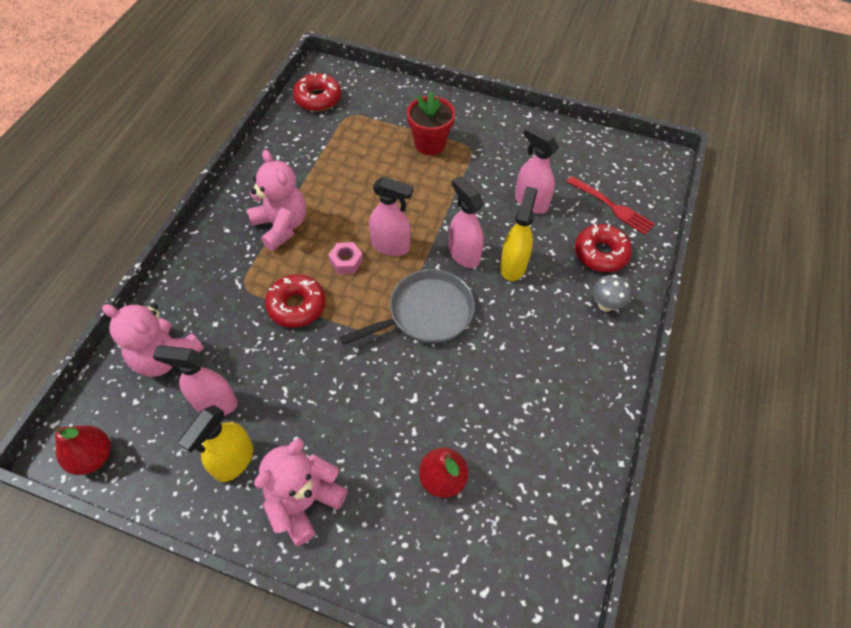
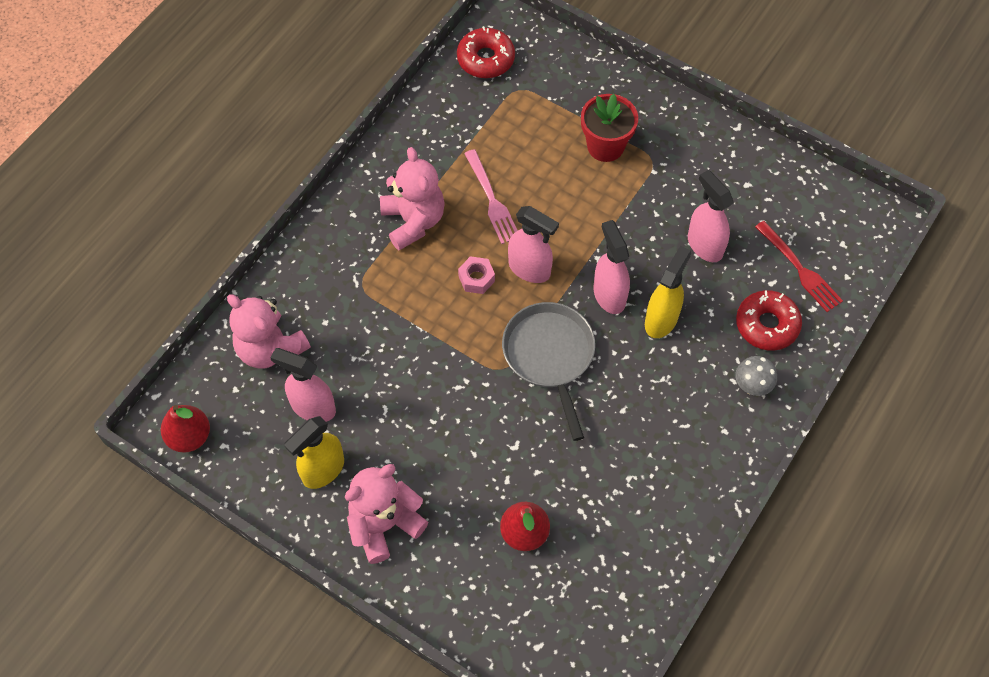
camera: 15 degrees right, 5 degrees up
red donut [265,274,325,328] -> none
grey pan [340,269,475,345] -> grey pan turned 90 degrees counterclockwise [502,302,595,441]
none -> pink fork [464,149,518,244]

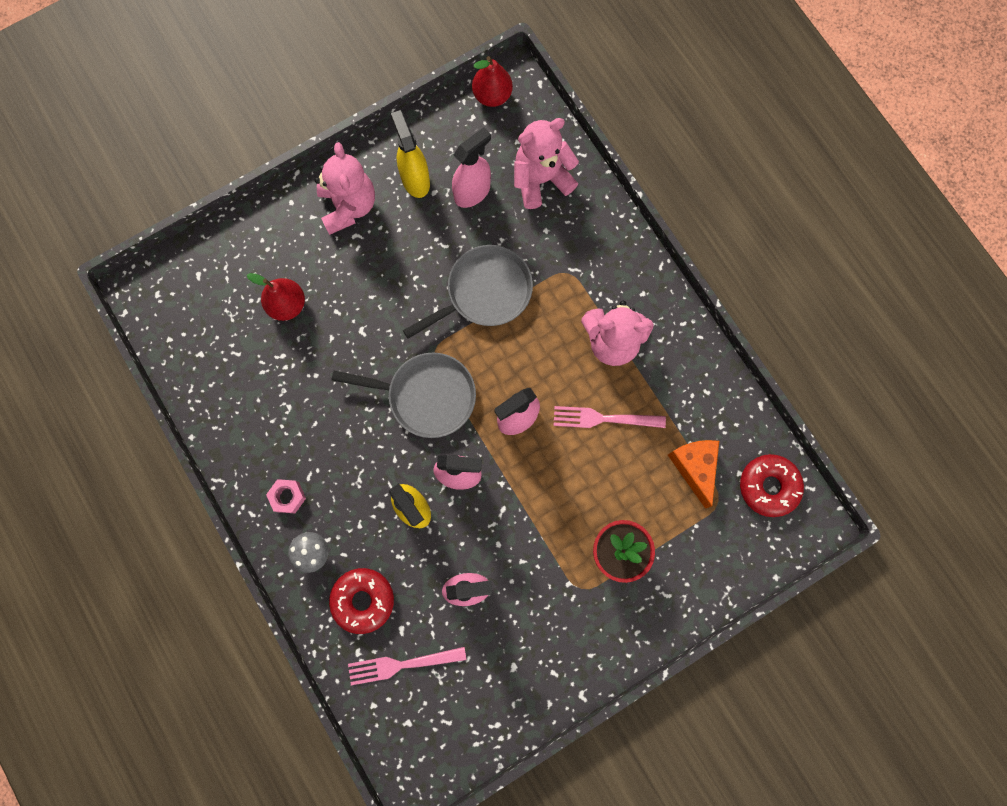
camera: 115 degrees right, 15 degrees up
pink nut [458,256,495,294] -> pink nut moved to [266,479,306,513]
red fork [755,221,843,312] -> pink fork [348,647,467,685]
none -> grey pan [403,245,533,339]
none -> orange cheese [668,440,719,509]

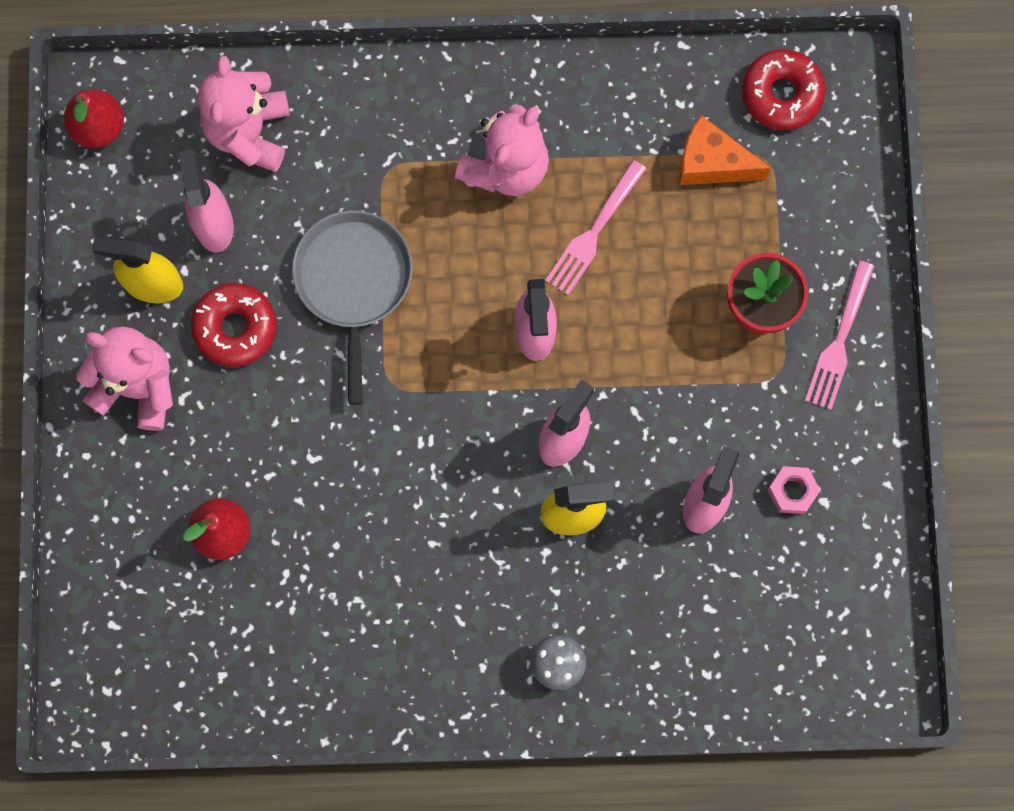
camera: 60 degrees left, 0 degrees up
pink nut [266,479,306,513] -> pink nut moved to [767,466,820,514]
red donut [329,568,394,634] -> red donut moved to [191,283,277,367]
grey pan [332,352,476,438] -> none
pink fork [348,647,467,685] -> pink fork moved to [805,260,874,410]

